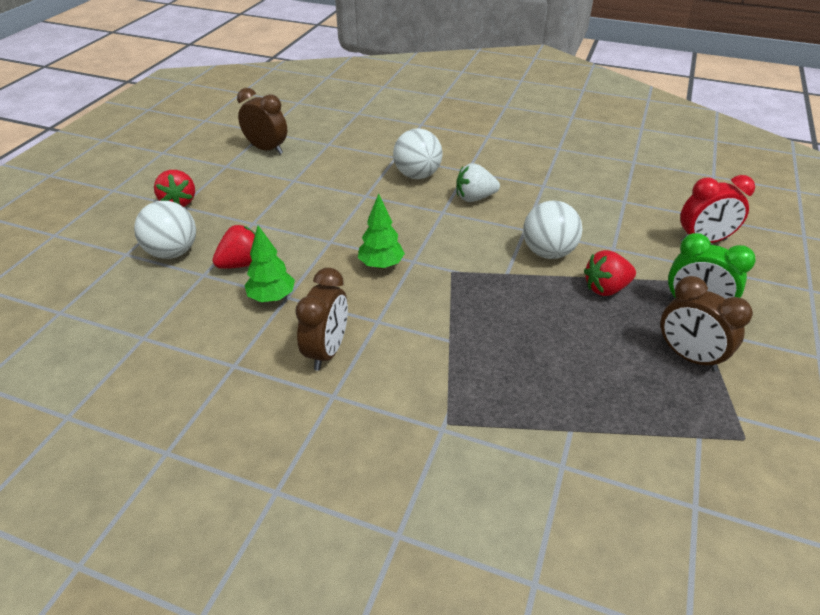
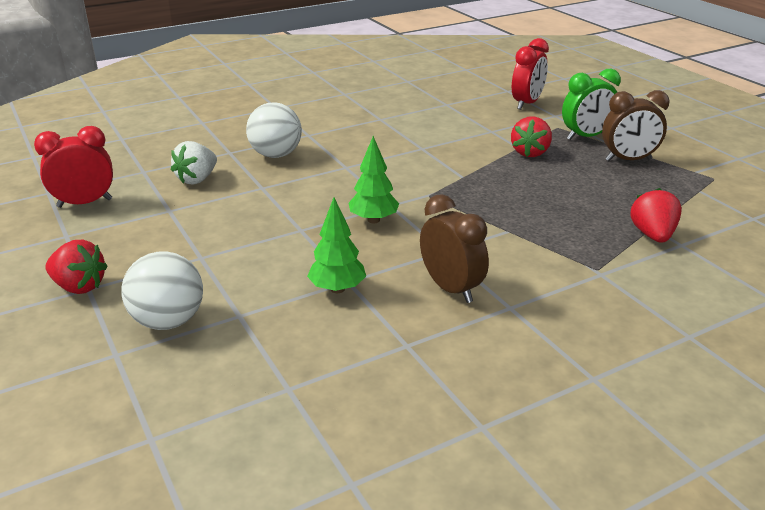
camera: 50 degrees left, 10 degrees down
red strawberry [212,225,255,269] -> red strawberry moved to [630,188,682,243]
brown clock [237,88,287,154] -> red clock [34,126,113,208]
white strawberry [456,163,500,202] -> white strawberry moved to [171,141,217,185]
white ball [523,201,583,259] -> none

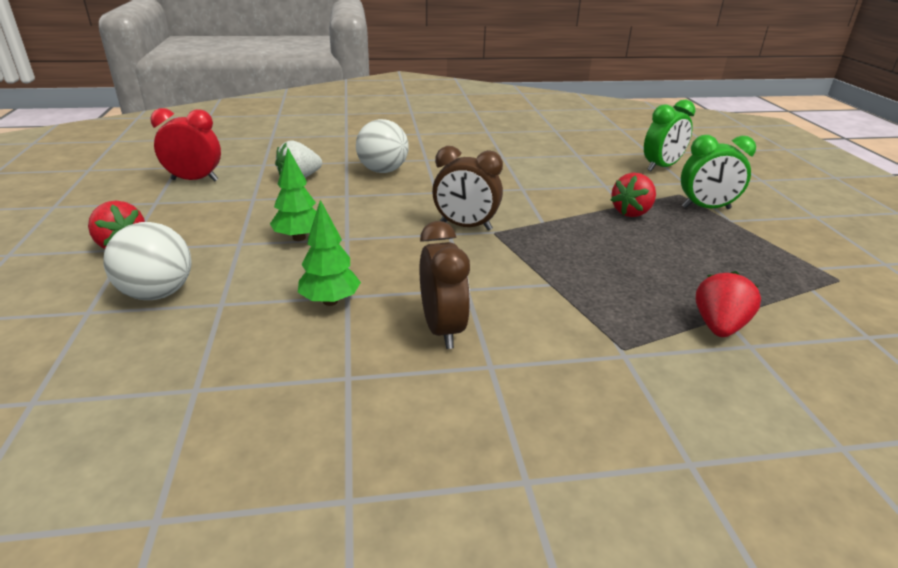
camera: 20 degrees right, 0 degrees up
green tree [349,136,399,223] -> green tree moved to [270,148,316,241]
red clock [512,38,549,110] -> green clock [644,100,695,171]
brown clock [602,90,670,161] -> brown clock moved to [432,146,503,231]

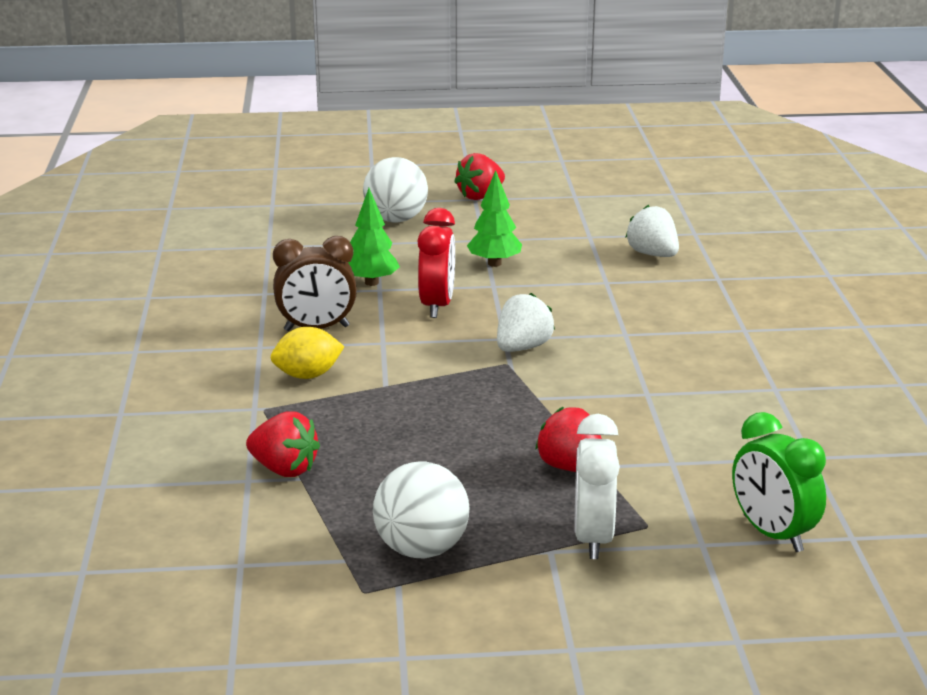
camera: 95 degrees right, 5 degrees down
red clock [150,108,221,181] -> red clock moved to [417,208,455,318]
white ball [356,119,409,173] -> white ball moved to [373,462,469,559]
brown clock [432,146,503,231] -> white strawberry [497,293,555,352]
green clock [681,135,756,209] -> white clock [575,414,620,559]
none -> yellow lemon [270,327,345,379]

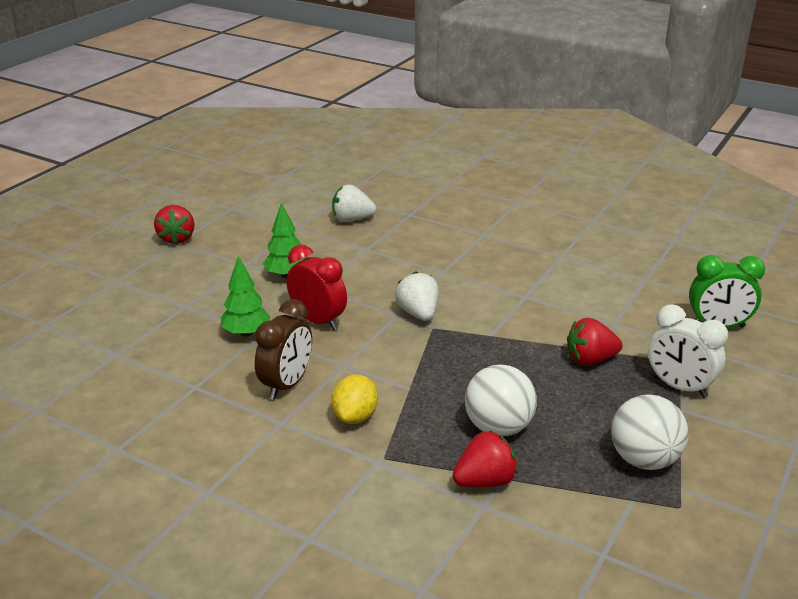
camera: 55 degrees left, 5 degrees up
white ball [363,157,428,222] -> white ball moved to [465,365,537,437]

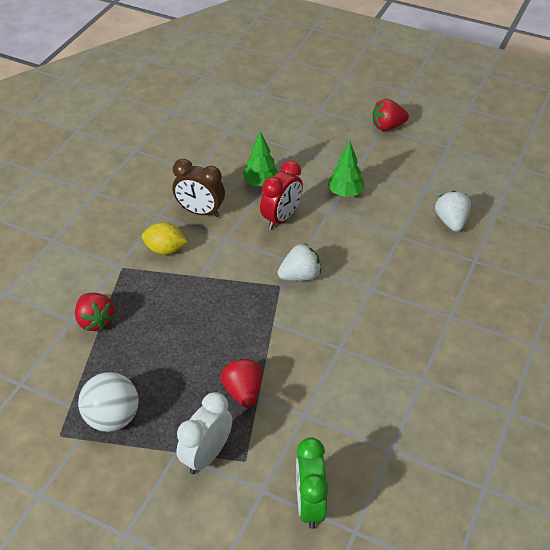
camera: 85 degrees right, 15 degrees up
white ball [465,365,537,437] -> none

